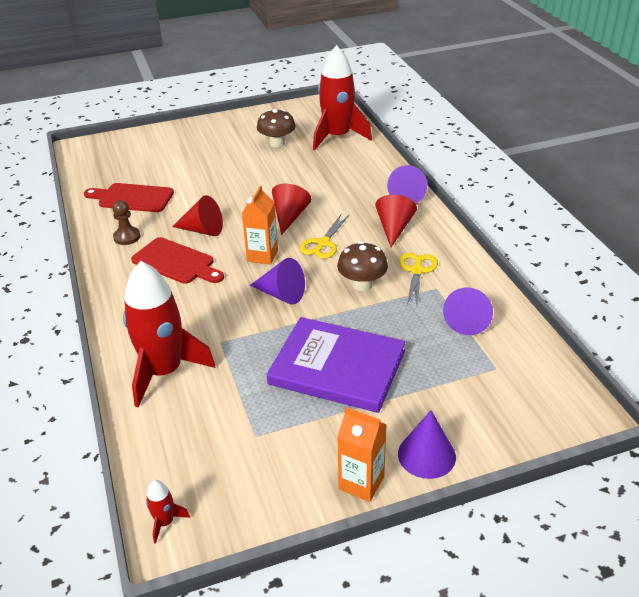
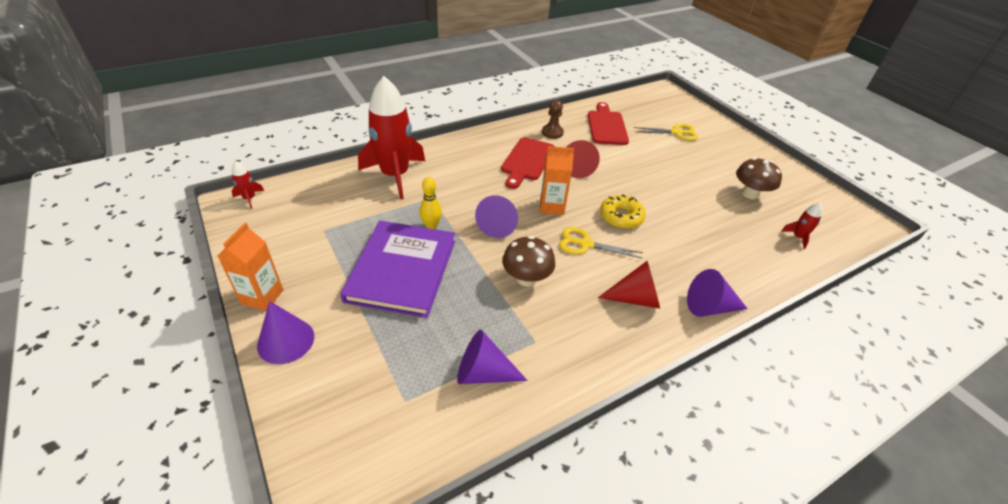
camera: 75 degrees right, 5 degrees up
red cone [272,184,311,235] -> yellow donut [600,194,646,229]
red rocket [313,45,372,150] -> red rocket [781,202,822,249], size x0.40
yellow scissors [399,253,438,305] -> yellow scissors moved to [634,124,698,141]
none -> yellow bowling pin [419,177,442,229]

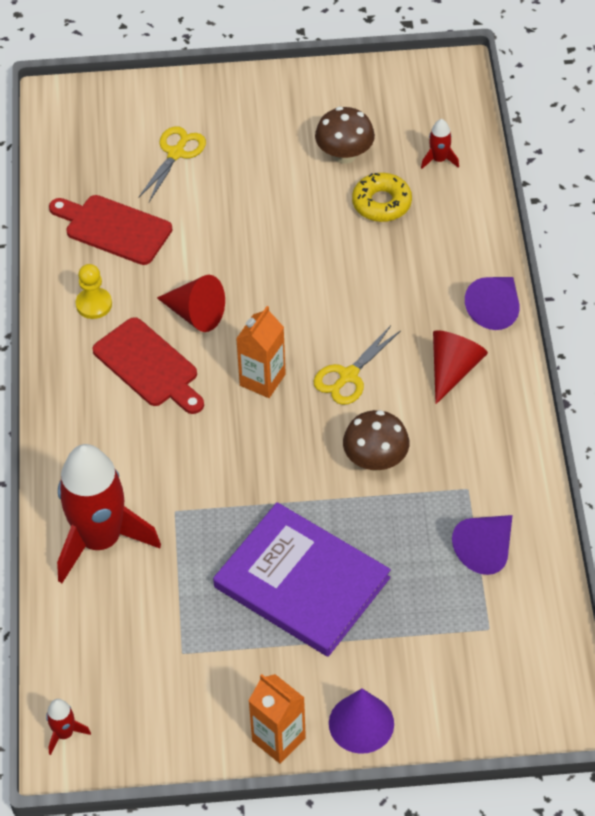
camera: 60 degrees left, 10 degrees up
yellow bowling pin [419,177,442,229] -> none
purple cone [475,195,518,238] -> none
brown pawn [542,100,564,139] -> yellow pawn [76,264,112,319]
yellow donut [600,194,646,229] -> yellow donut moved to [352,173,412,222]

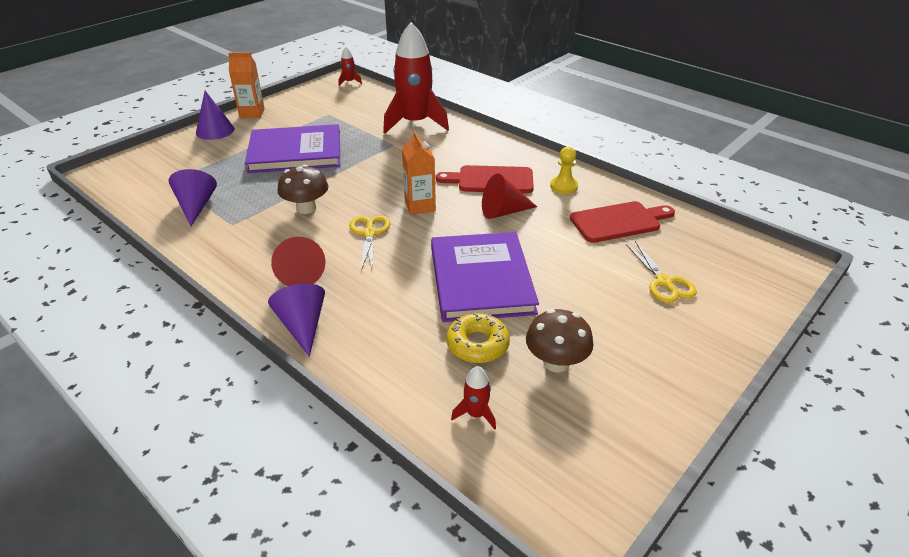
camera: 135 degrees right, 15 degrees down
none -> purple book [431,232,539,322]

